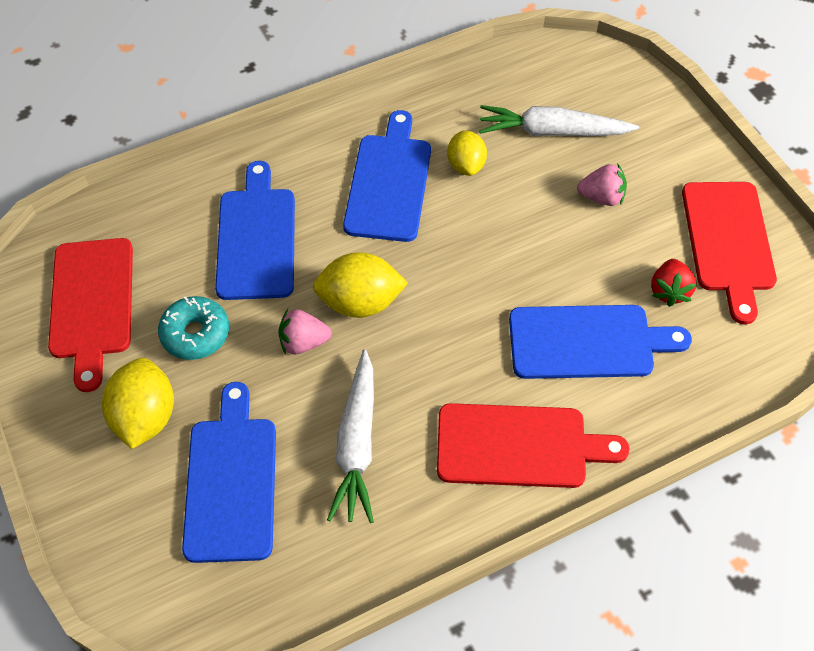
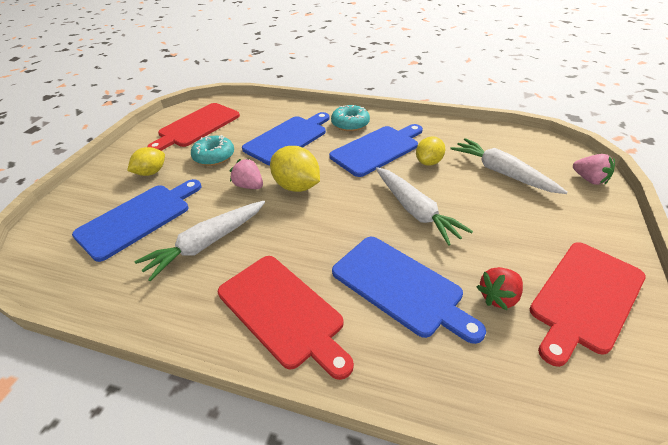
camera: 45 degrees right, 15 degrees down
yellow lemon [102,358,174,449] -> yellow lemon [127,147,165,176], size x0.66
pink strawberry [577,164,627,206] -> pink strawberry moved to [573,154,615,185]
none -> turquoise donut [331,105,370,131]
none -> white carrot [376,167,473,246]

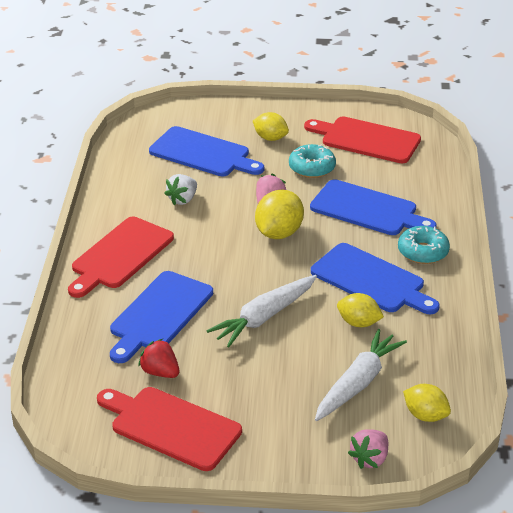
camera: 75 degrees right, 5 degrees down
white carrot [135,201,265,281] -> white strawberry [164,174,197,205]
none -> yellow lemon [403,384,451,422]

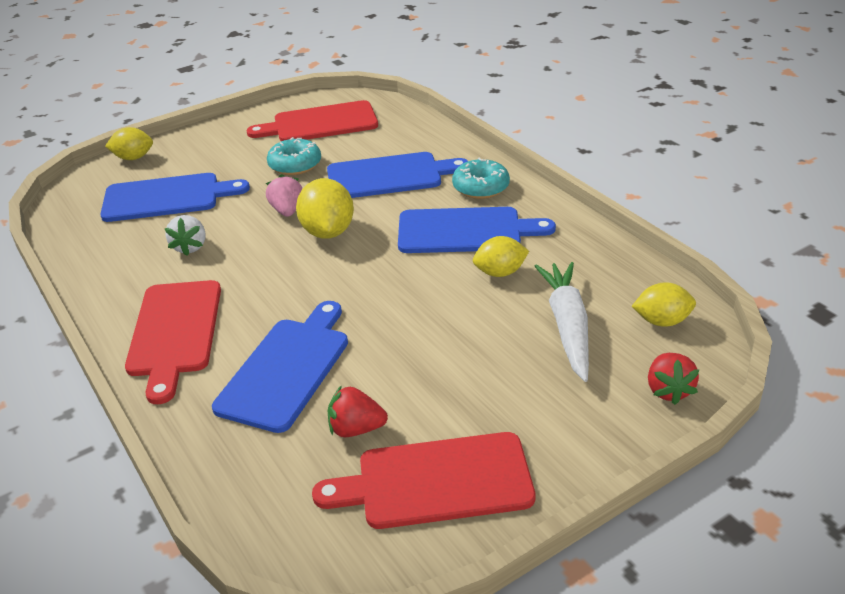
camera: 35 degrees left, 0 degrees up
blue cutting board [110,271,213,363] -> blue cutting board turned 150 degrees counterclockwise [212,301,348,433]
white carrot [206,275,317,347] -> none
yellow lemon [253,112,289,141] -> yellow lemon moved to [105,127,153,160]
pink strawberry [348,429,388,469] -> red strawberry [648,353,700,405]

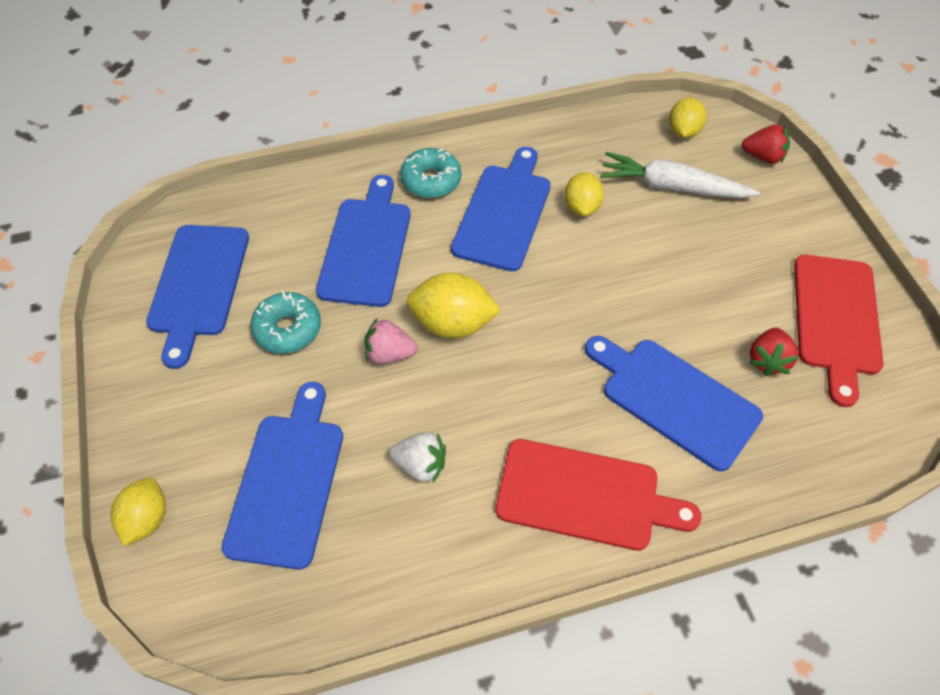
camera: 75 degrees left, 20 degrees up
red cutting board [247,100,378,141] -> blue cutting board [146,225,249,369]

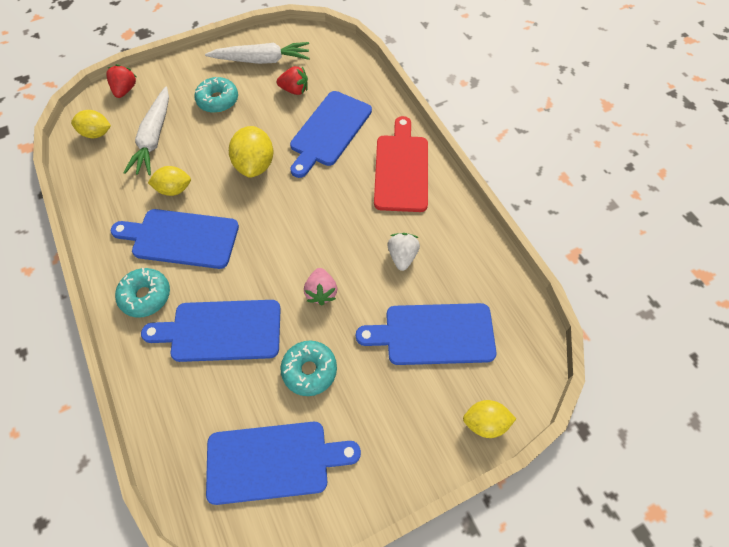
camera: 100 degrees left, 5 degrees up
yellow lemon [407,272,501,338] -> yellow lemon moved to [229,126,274,178]
red cutting board [794,255,884,407] -> white carrot [205,42,310,64]
none -> turquoise donut [194,77,238,113]

